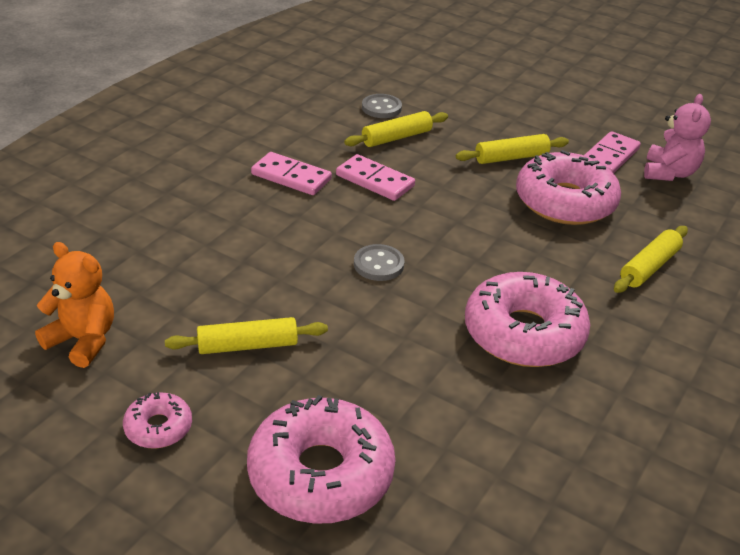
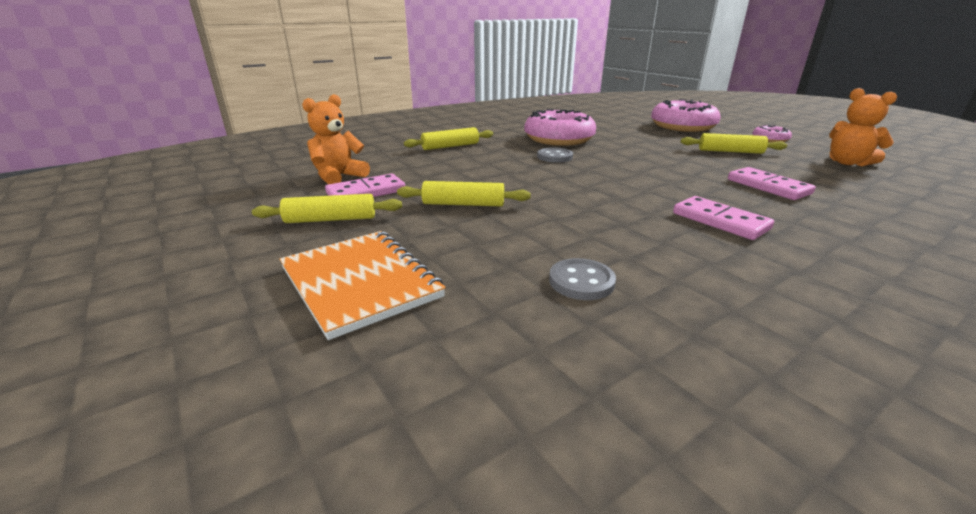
camera: 155 degrees left, 10 degrees down
pink domino [336,154,415,201] -> pink domino moved to [728,167,816,200]
yellow rolling pin [344,111,448,147] -> yellow rolling pin moved to [252,194,402,223]
grey button [354,244,405,281] -> grey button moved to [537,147,573,163]
pink donut [516,150,621,225] -> none
pink teddy bear [644,94,711,181] -> orange teddy bear [302,94,370,184]
none -> orange notebook [279,231,446,340]

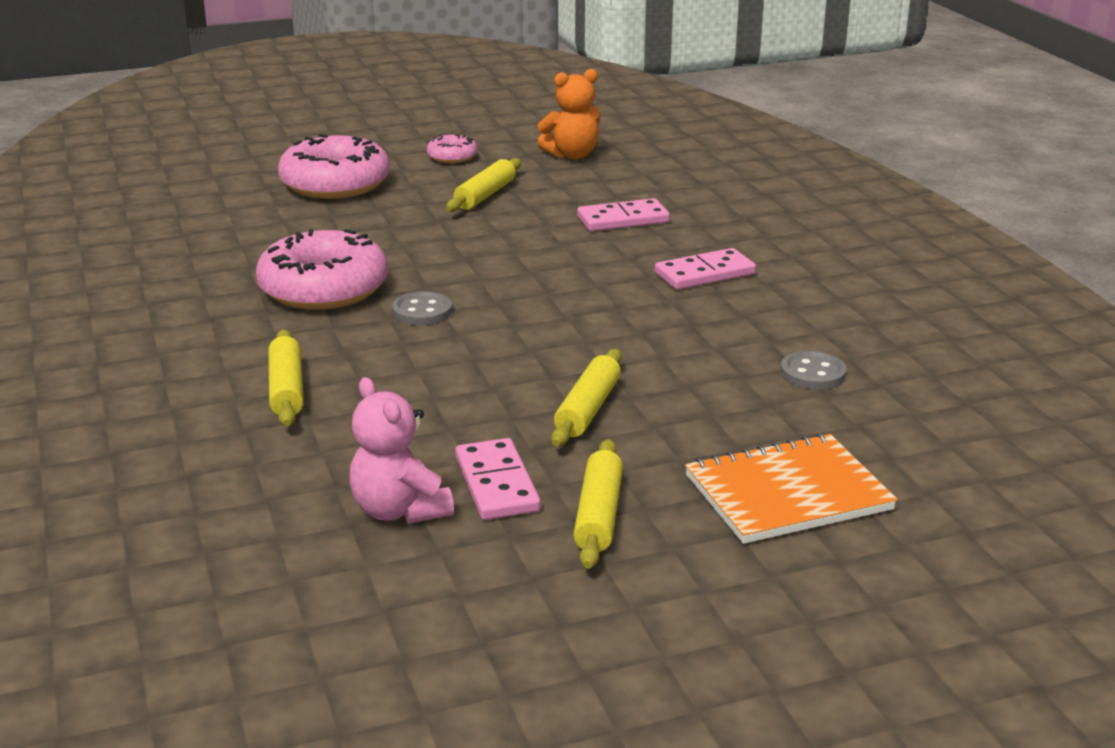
camera: 75 degrees left, 0 degrees up
orange teddy bear [302,94,370,184] -> pink teddy bear [350,377,454,524]

